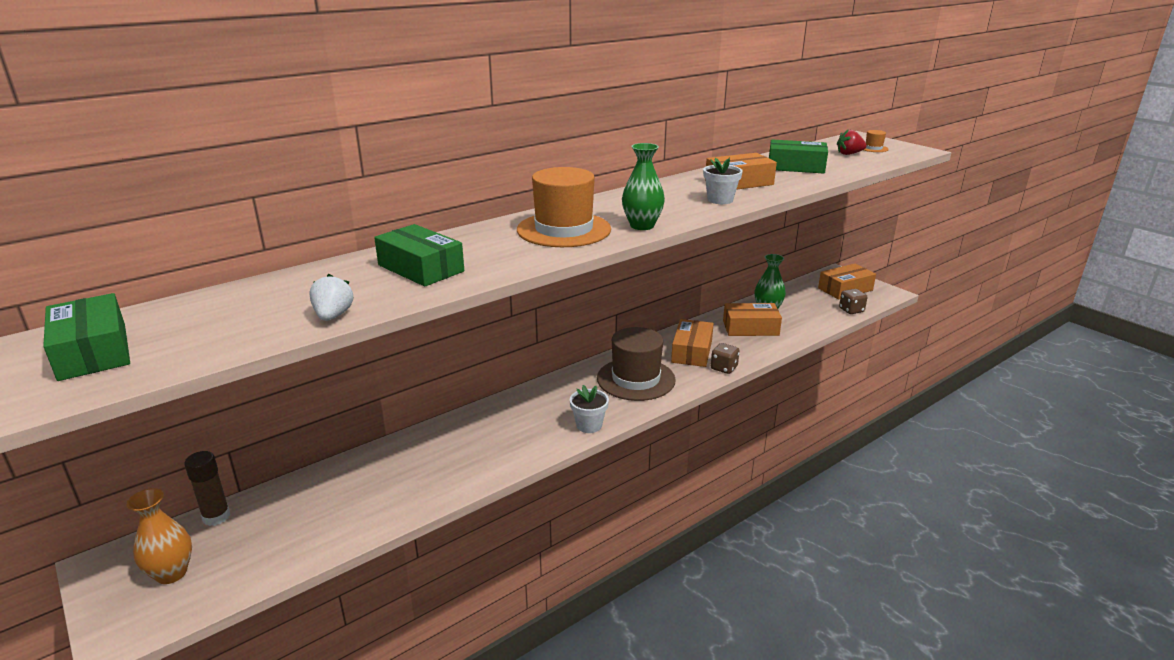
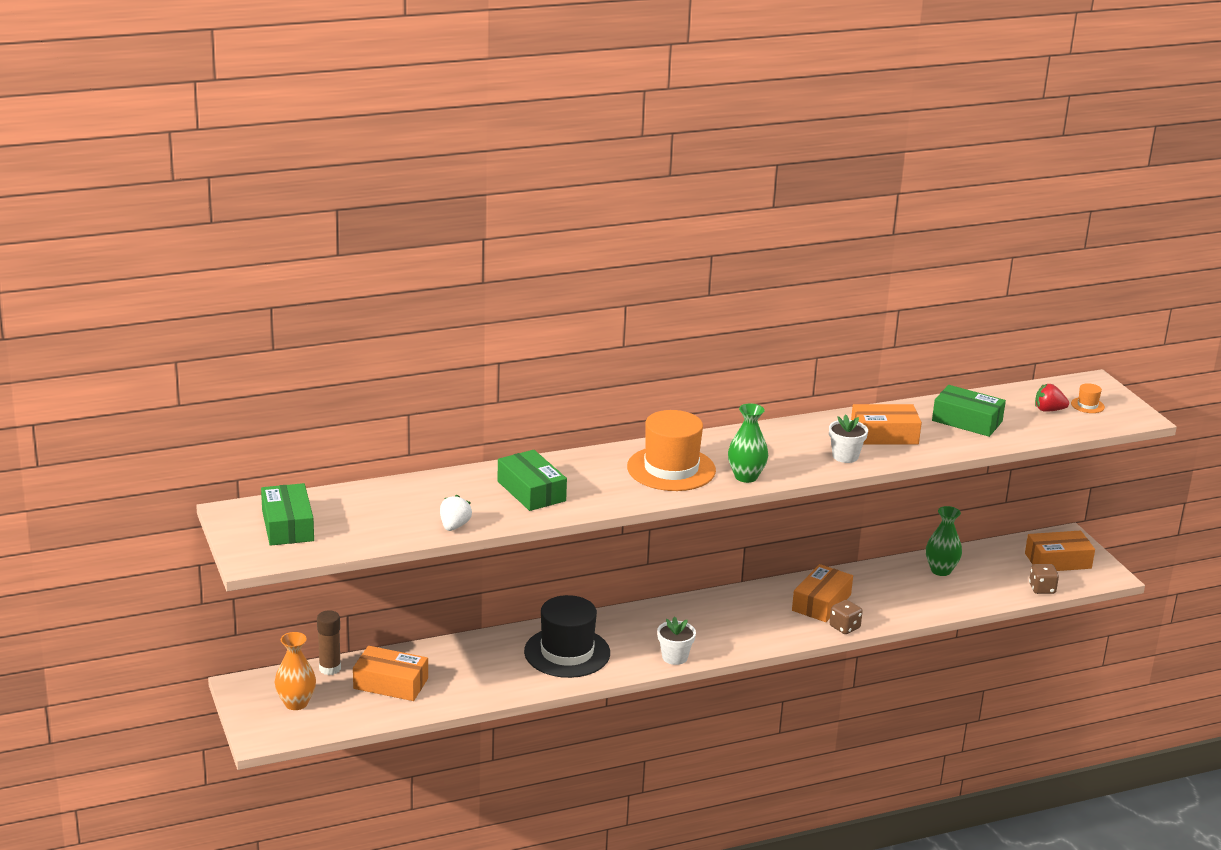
camera: 15 degrees right, 0 degrees up
brown hat [597,327,676,401] -> none
orange box [723,303,782,336] -> orange box moved to [353,646,428,701]
none -> black hat [524,595,610,678]

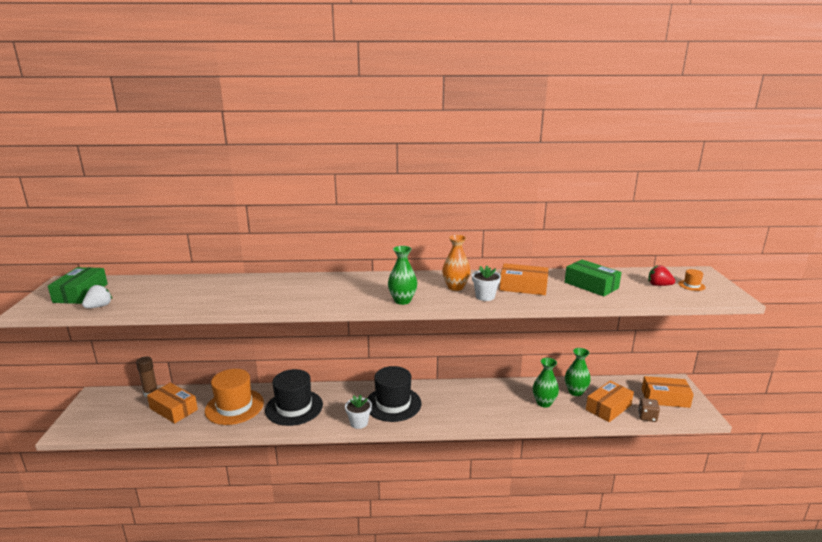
camera: 20 degrees right, 5 degrees down
orange vase [275,632,316,710] -> orange vase moved to [442,235,471,291]
white strawberry [440,495,472,531] -> white strawberry moved to [82,284,112,308]
green box [497,450,567,511] -> none
orange hat [627,410,716,491] -> orange hat moved to [205,369,264,425]
orange box [792,564,853,622] -> orange box moved to [586,381,634,422]
brown dice [830,600,863,634] -> none
none -> black hat [367,366,421,422]
none -> green vase [533,358,559,408]

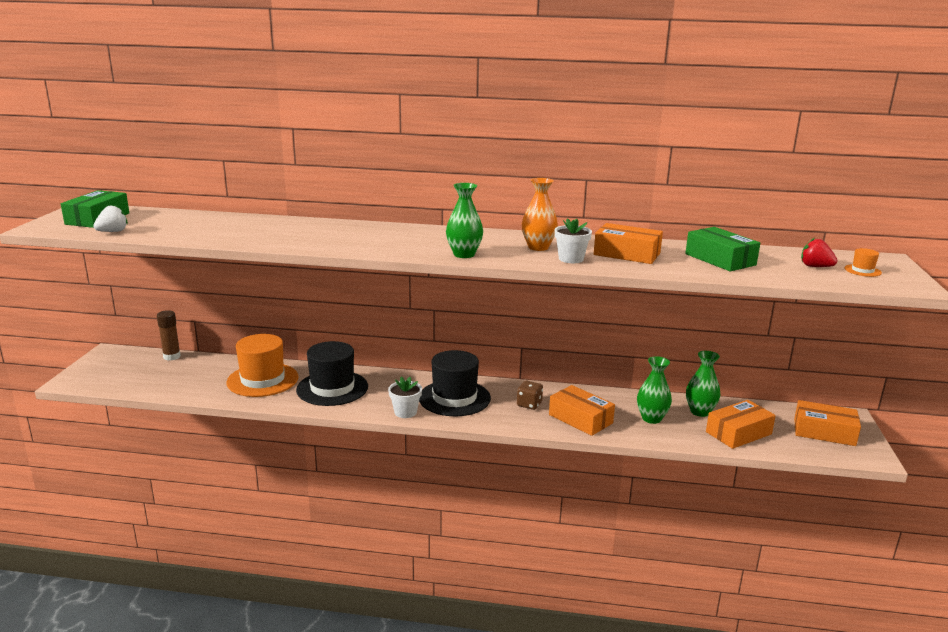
camera: 10 degrees right, 0 degrees up
orange box [147,383,198,424] -> orange box moved to [549,385,615,436]
brown dice [638,398,660,422] -> brown dice moved to [517,381,543,410]

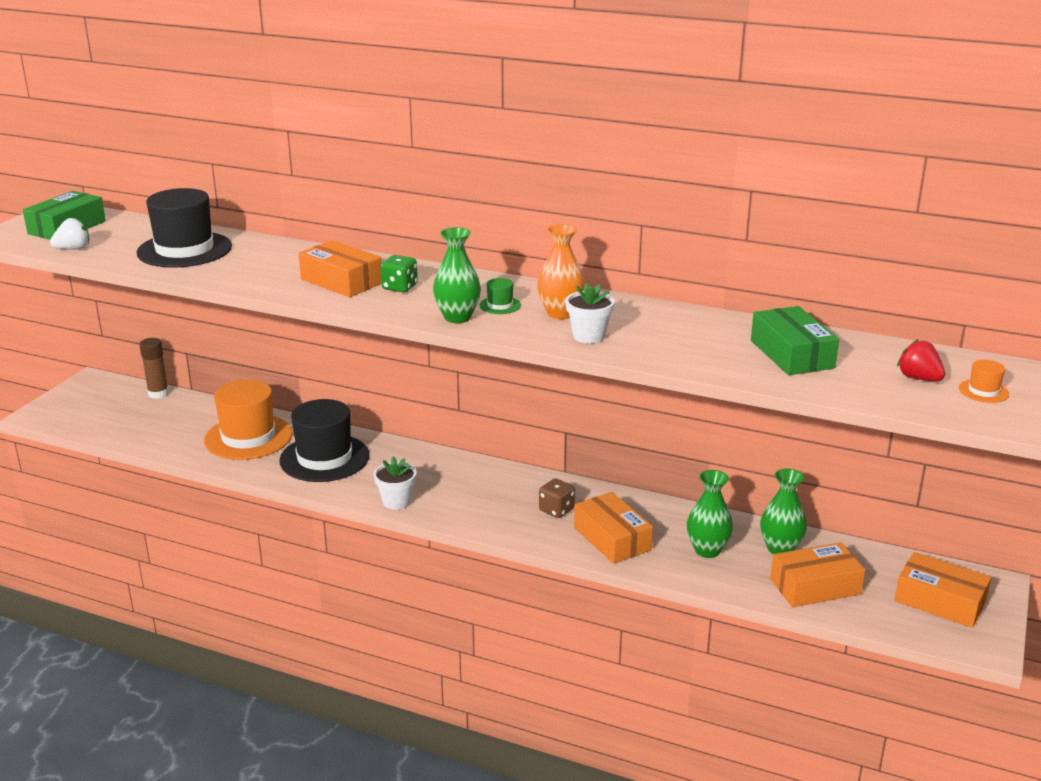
camera: 15 degrees right, 5 degrees up
black hat [419,350,491,416] -> black hat moved to [136,188,232,268]
orange box [594,223,663,264] -> orange box moved to [299,240,382,297]
none -> green dice [380,255,418,292]
none -> green hat [479,278,521,314]

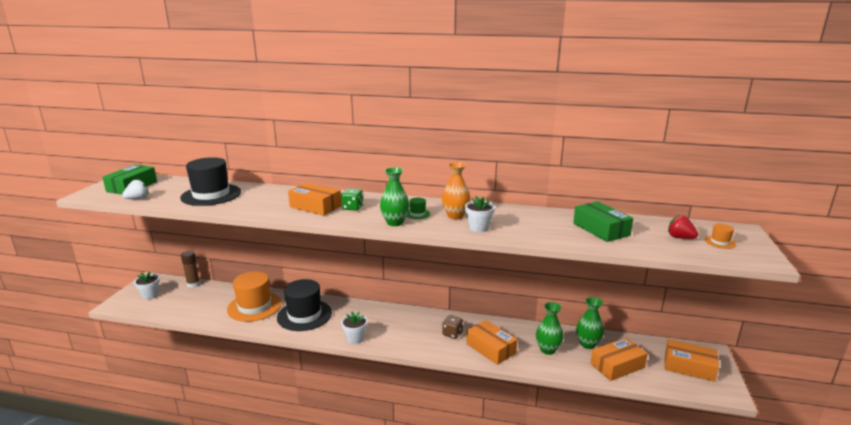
camera: 10 degrees left, 5 degrees down
none -> white flower pot [134,271,160,300]

